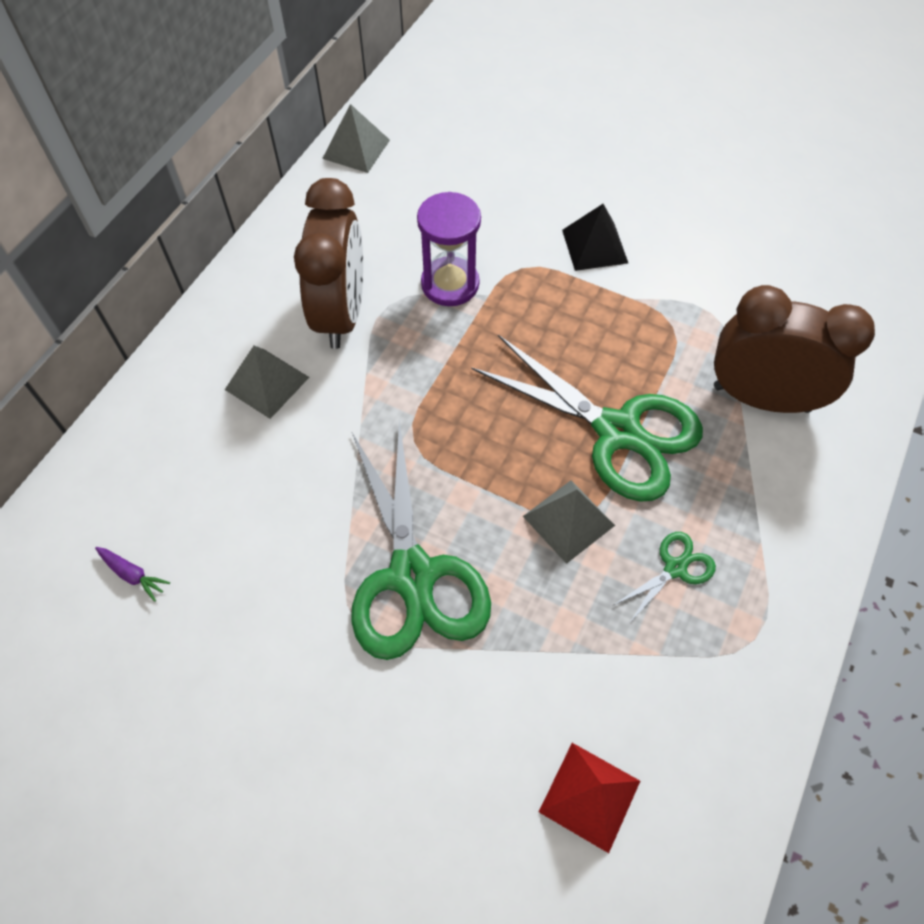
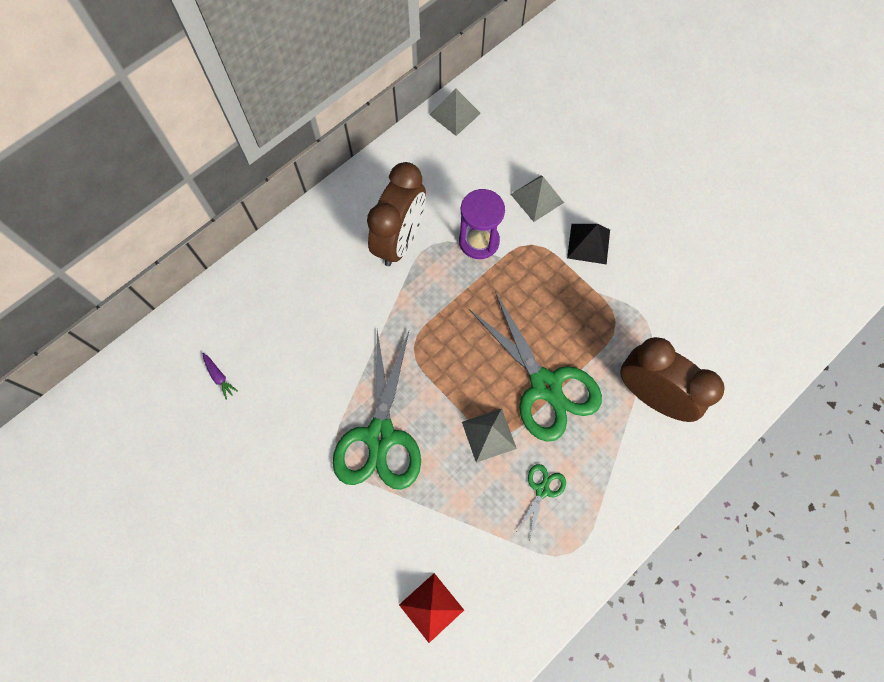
camera: 20 degrees right, 10 degrees up
grey pyramid [225,346,309,419] -> grey pyramid moved to [511,175,564,222]
green scissors [614,532,716,621] -> green scissors turned 45 degrees counterclockwise [516,464,566,538]

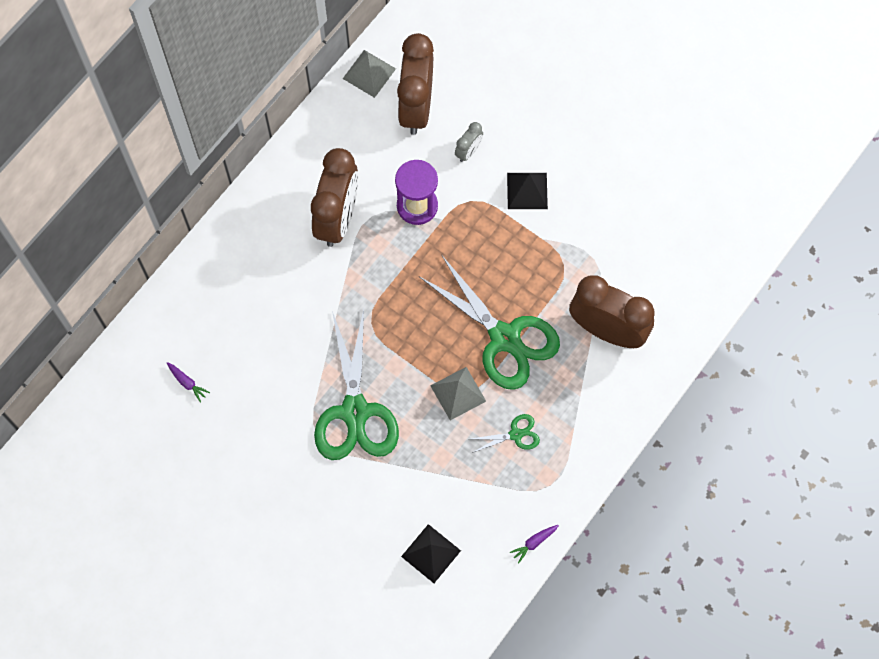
camera: 10 degrees left, 0 degrees up
red pyramid [399,573,464,643] -> black pyramid [401,524,461,583]
grey pyramid [511,175,564,222] -> grey clock [455,122,483,162]
green scissors [516,464,566,538] -> green scissors turned 60 degrees clockwise [471,414,540,453]
none -> brown clock [397,33,434,135]
none -> purple carrot [510,525,559,564]

